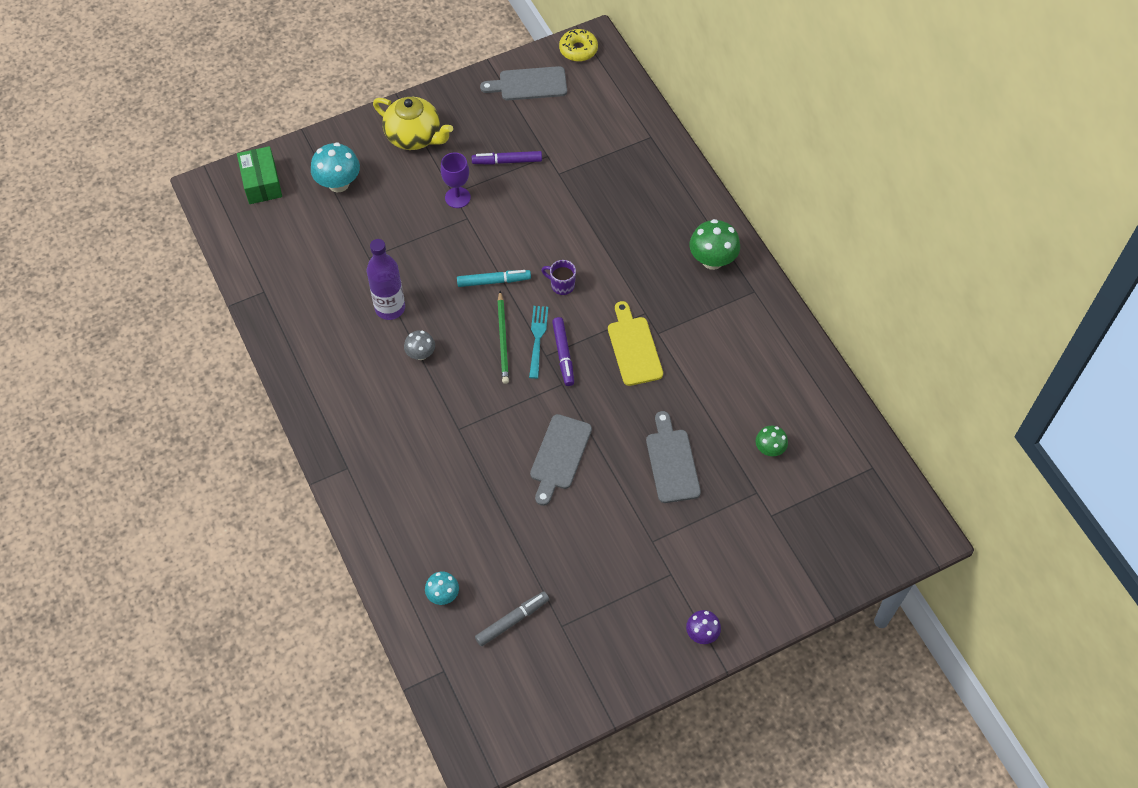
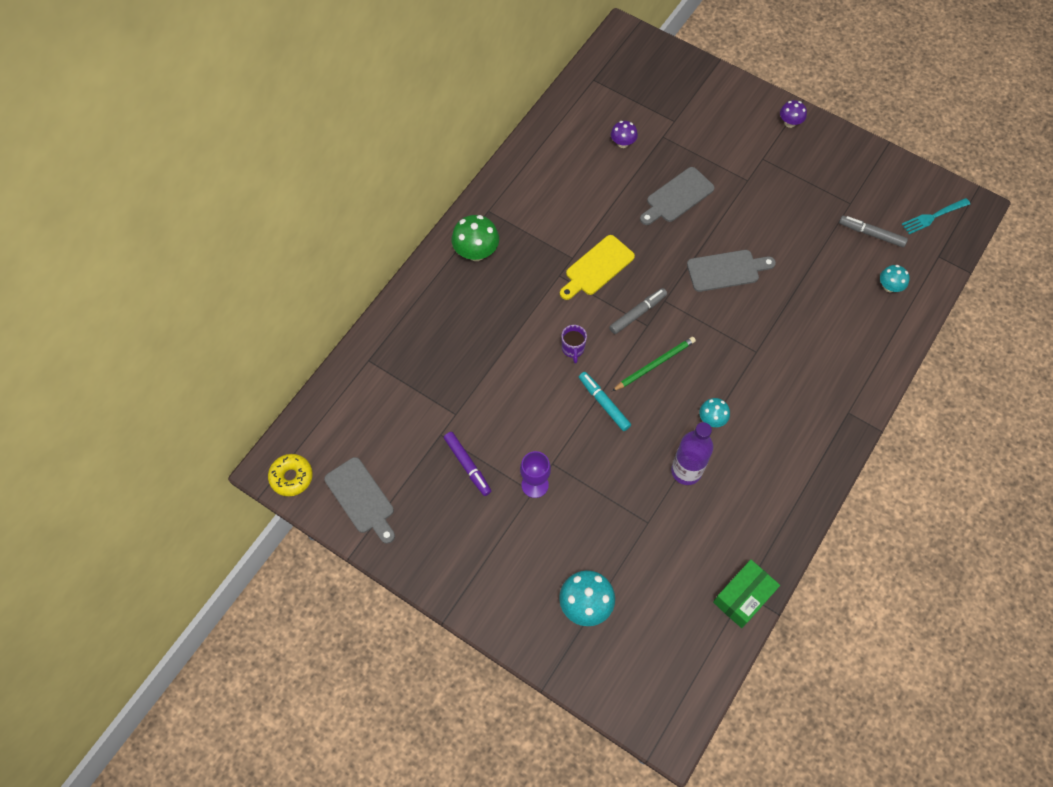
camera: 120 degrees left, 5 degrees up
green box [237,146,282,204] -> green box moved to [713,560,780,628]
yellow teapot [373,97,453,150] -> none
grey mushroom [404,330,435,360] -> turquoise mushroom [699,398,730,427]
turquoise fork [529,306,548,379] -> turquoise fork moved to [902,198,970,234]
purple marker [552,317,574,386] -> grey marker [609,288,667,334]
green mushroom [756,426,788,456] -> purple mushroom [611,121,638,148]

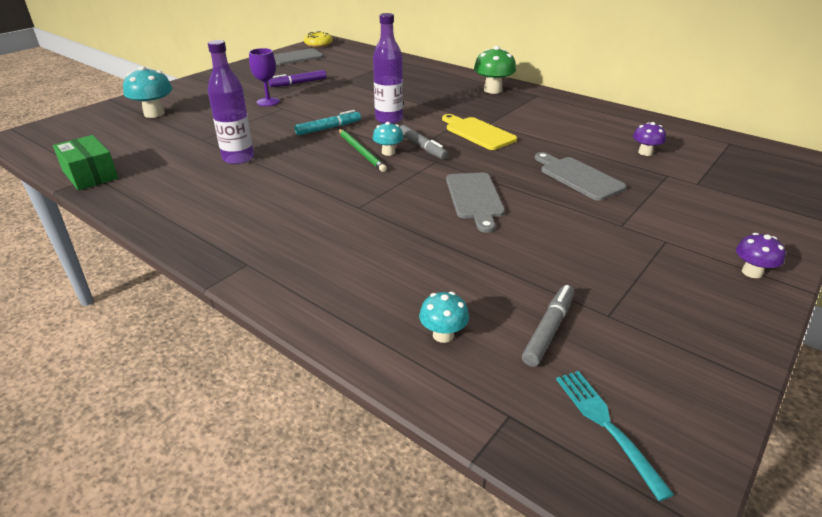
camera: 95 degrees right, 30 degrees down
purple mug [562,325,587,364] -> purple bottle [373,13,403,124]
turquoise mushroom [699,398,730,427] -> turquoise mushroom moved to [373,122,404,156]

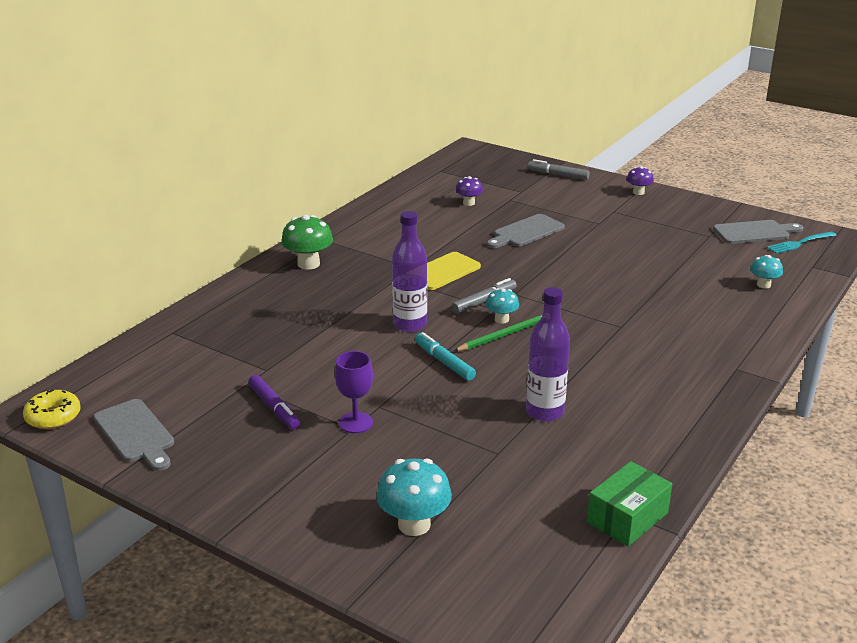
camera: 95 degrees left, 5 degrees down
grey cutting board [446,173,505,233] -> grey cutting board moved to [713,220,803,244]
grey marker [522,285,574,367] -> grey marker moved to [527,159,590,180]

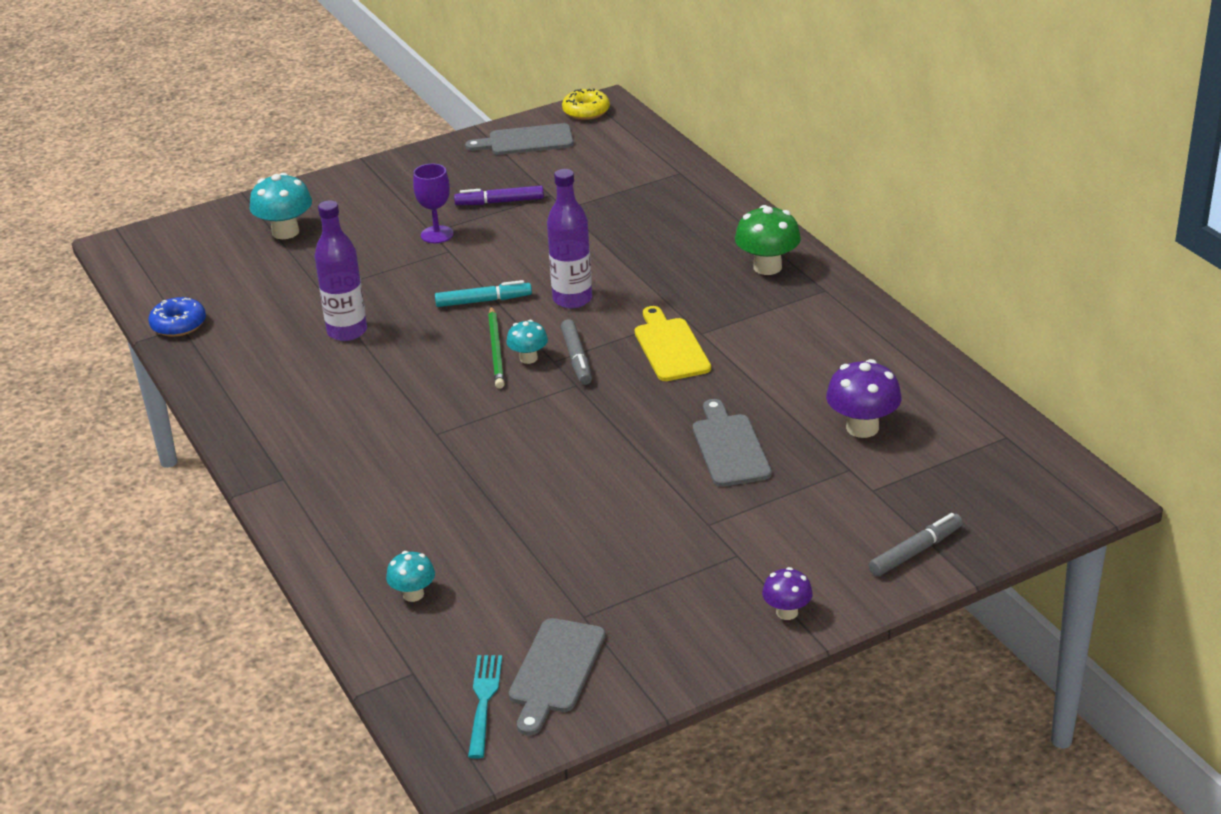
camera: 120 degrees right, 5 degrees up
purple mushroom [456,176,483,206] -> purple mushroom [826,359,902,438], size x1.67
green box [587,461,672,547] -> blue donut [148,297,206,337]

